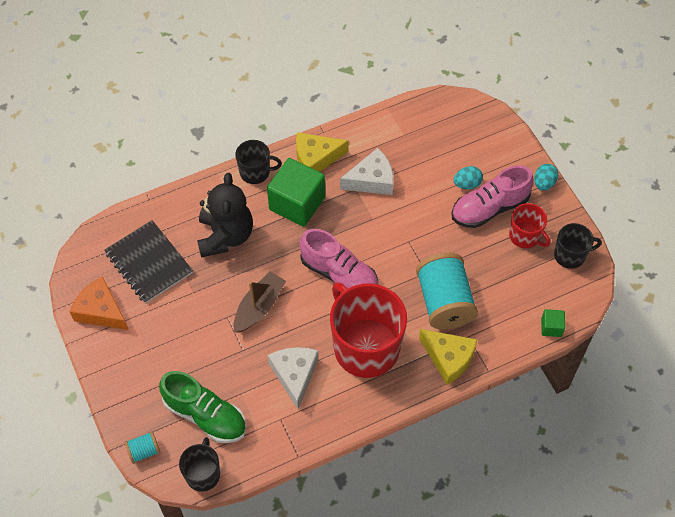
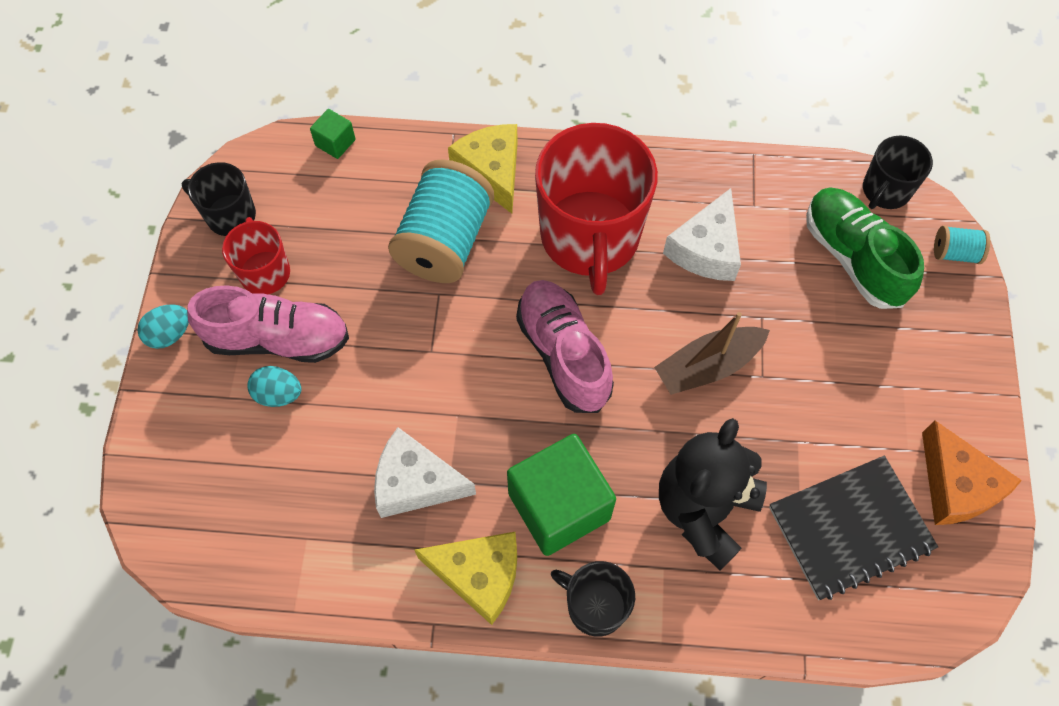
camera: 150 degrees left, 5 degrees up
black notebook [104,220,193,304] -> black notebook turned 75 degrees clockwise [769,456,938,600]

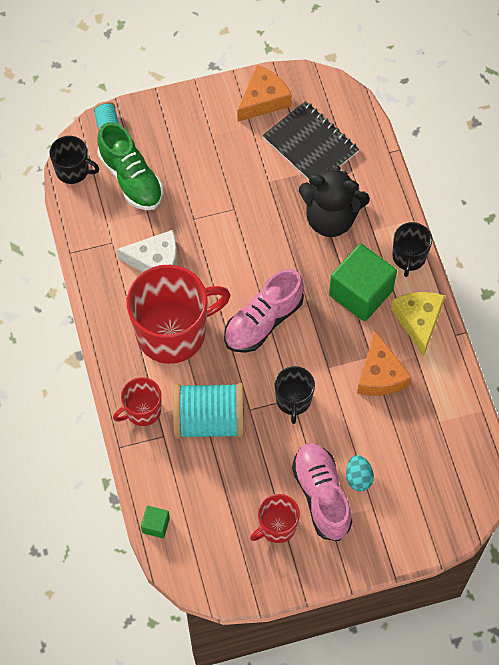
camera: 110 degrees left, 0 degrees up
turquoise egg [137,304,189,349] -> none
black mug [181,162,256,236] -> black mug moved to [274,366,315,424]
white cheese [374,427,476,518] -> orange cheese [357,331,412,396]
yellow cheese [448,124,518,214] -> red mug [113,377,161,426]
brown boat [654,312,770,395] -> none
green shoe [806,187,924,309] -> green shoe turned 75 degrees counterclockwise [97,122,163,210]

